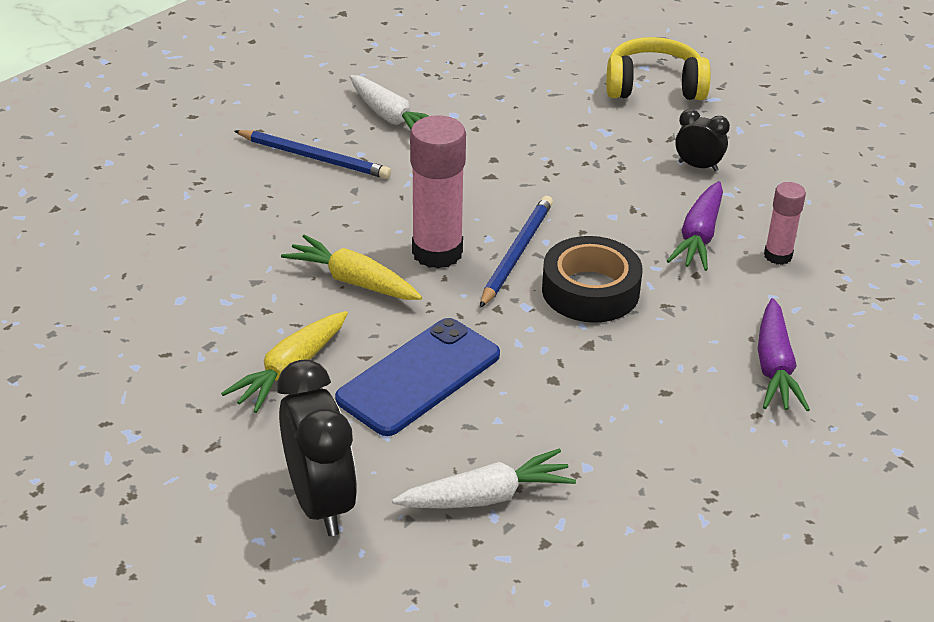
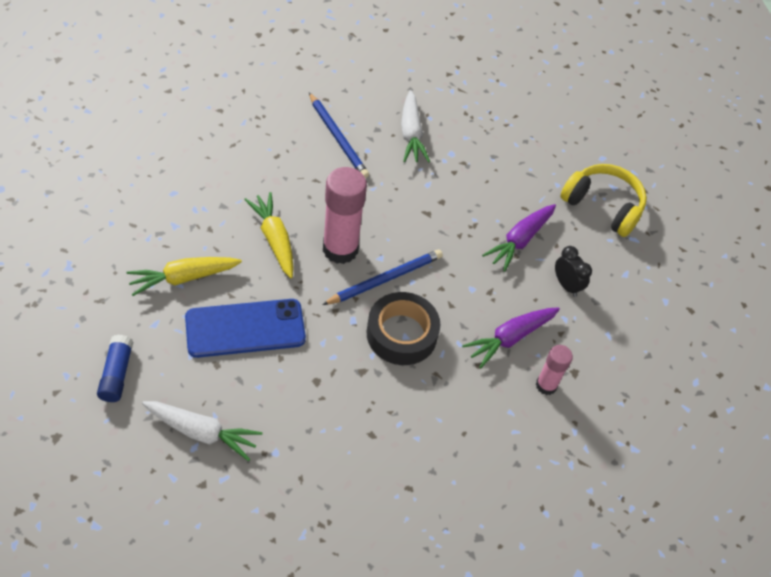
camera: 30 degrees right, 15 degrees up
black clock [278,359,357,536] -> blue glue stick [97,335,133,402]
purple carrot [758,298,810,411] -> purple carrot moved to [482,204,556,272]

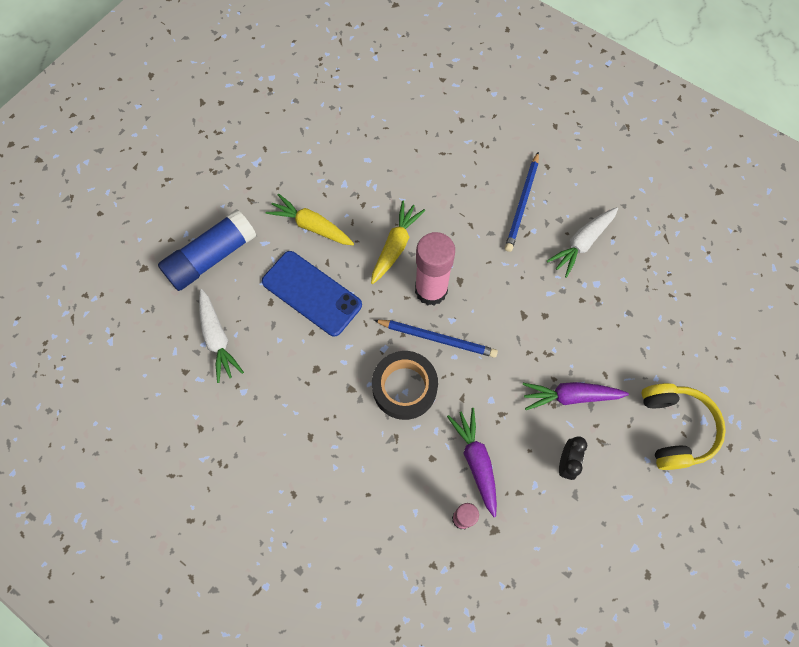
camera: 55 degrees right, 15 degrees up
blue glue stick [97,335,133,402] -> blue glue stick [158,209,257,291], size x1.80
purple carrot [462,307,560,369] -> purple carrot turned 60 degrees clockwise [447,408,497,517]

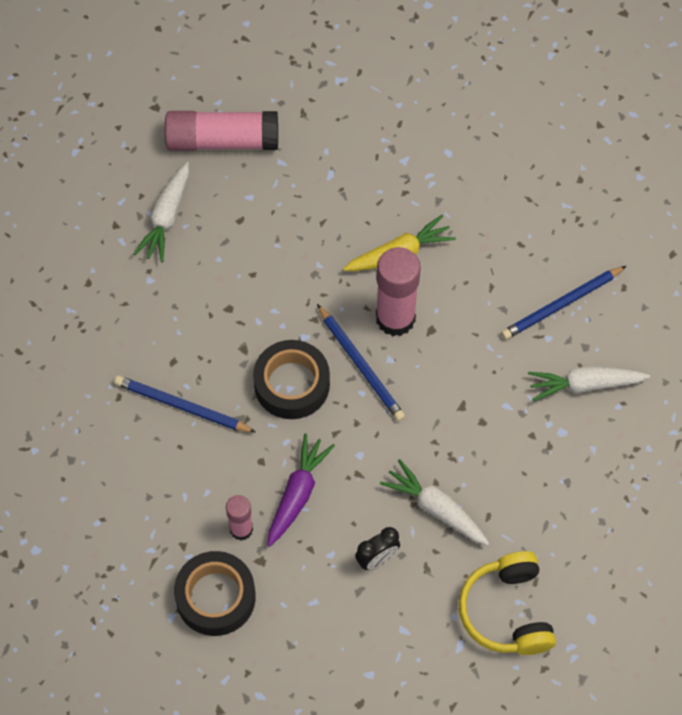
camera: 40 degrees right, 5 degrees down
blue glue stick [158,209,257,291] -> pink glue stick [165,111,278,151]
blue phone [262,251,362,336] -> none
yellow carrot [266,194,354,245] -> none
purple carrot [523,382,629,410] -> white carrot [380,459,490,546]
yellow headphones [642,383,726,470] -> yellow headphones turned 135 degrees clockwise [459,551,556,655]
none -> blue pencil [114,375,256,433]
none -> black tape [174,551,256,636]

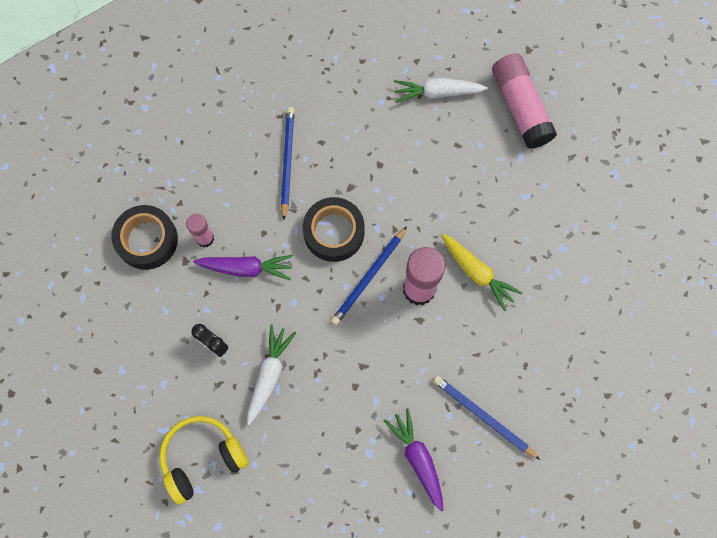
camera: 70 degrees right, 10 degrees up
white carrot [528,366,650,401] -> purple carrot [384,408,444,512]

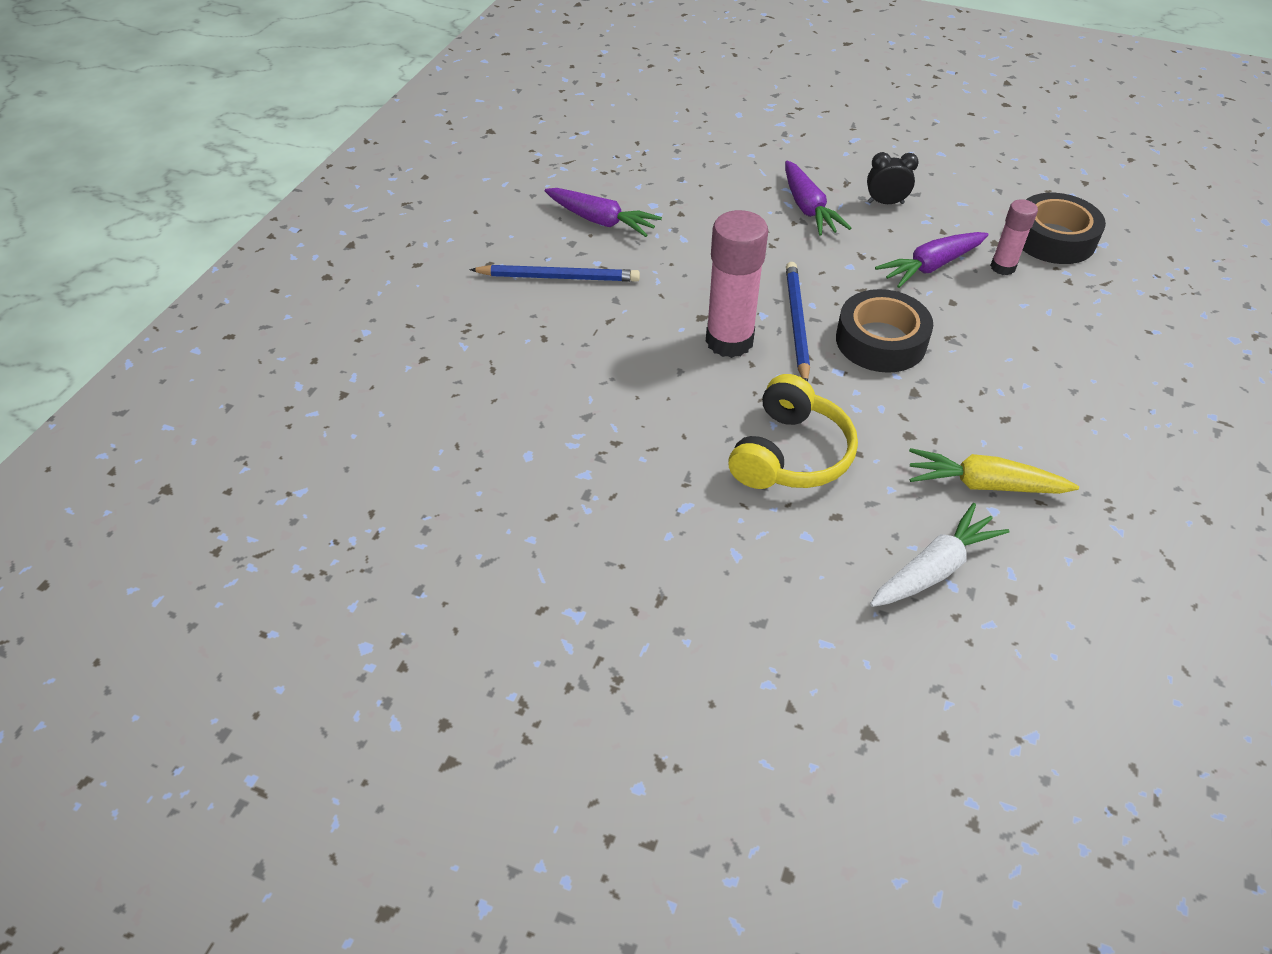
camera: 145 degrees right, 25 degrees down
yellow headphones [159,416,248,505] -> yellow headphones moved to [728,374,858,489]
white carrot [247,325,296,425] -> purple carrot [785,161,851,236]
blue pencil [281,107,294,220] -> none
yellow carrot [441,234,522,311] -> yellow carrot moved to [909,448,1079,494]
pink glue stick [492,53,557,149] -> none

